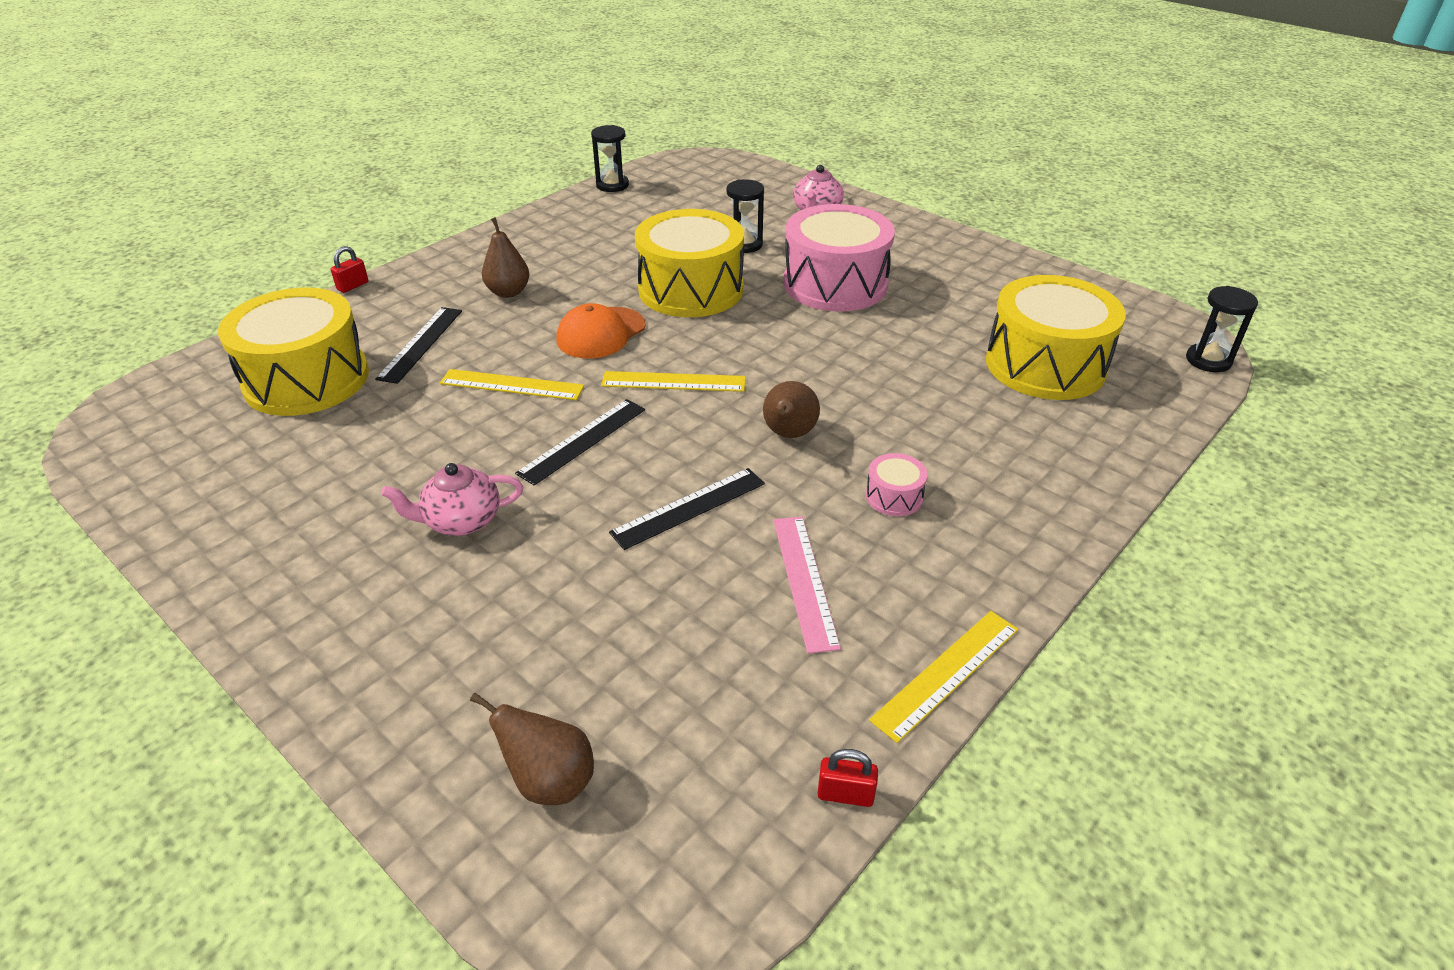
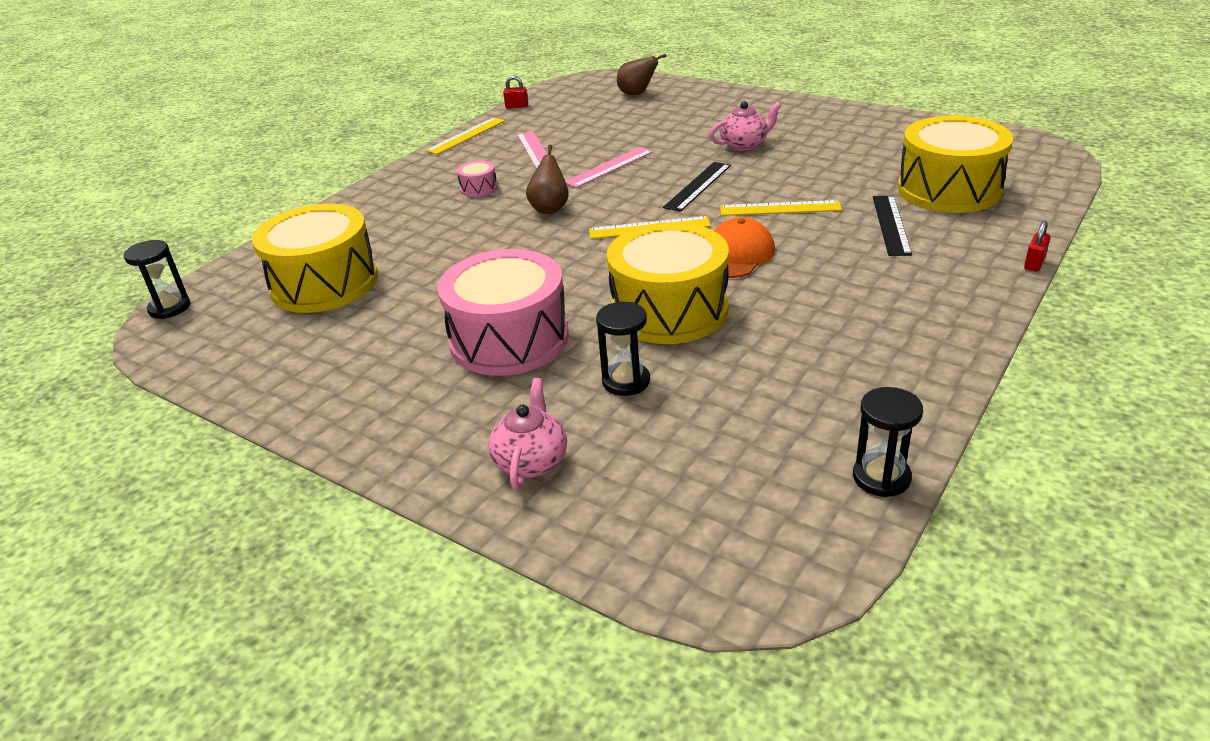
camera: 175 degrees right, 5 degrees down
brown pear [482,217,530,298] -> none
black ruler [609,468,765,550] -> pink ruler [565,147,653,188]

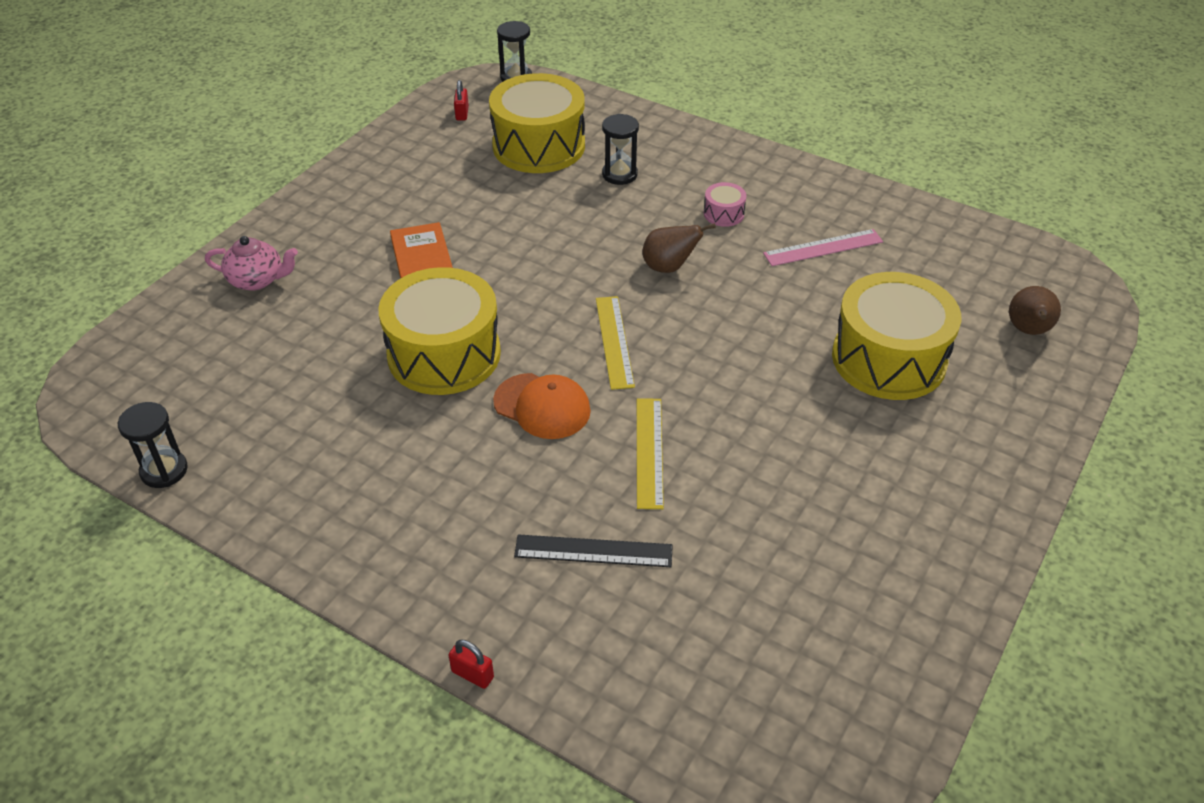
camera: 85 degrees right, 10 degrees up
yellow ruler [425,117,505,155] -> none
pink drum [437,249,569,376] -> orange book [390,222,453,279]
red padlock [503,76,528,108] -> red padlock moved to [454,80,469,120]
pink ruler [565,147,653,188] -> none
black hourglass [596,302,650,396] -> black hourglass moved to [602,114,639,185]
black ruler [663,162,731,212] -> none
pink teapot [709,101,781,151] -> none
yellow drum [898,115,1013,213] -> yellow drum moved to [832,272,961,400]

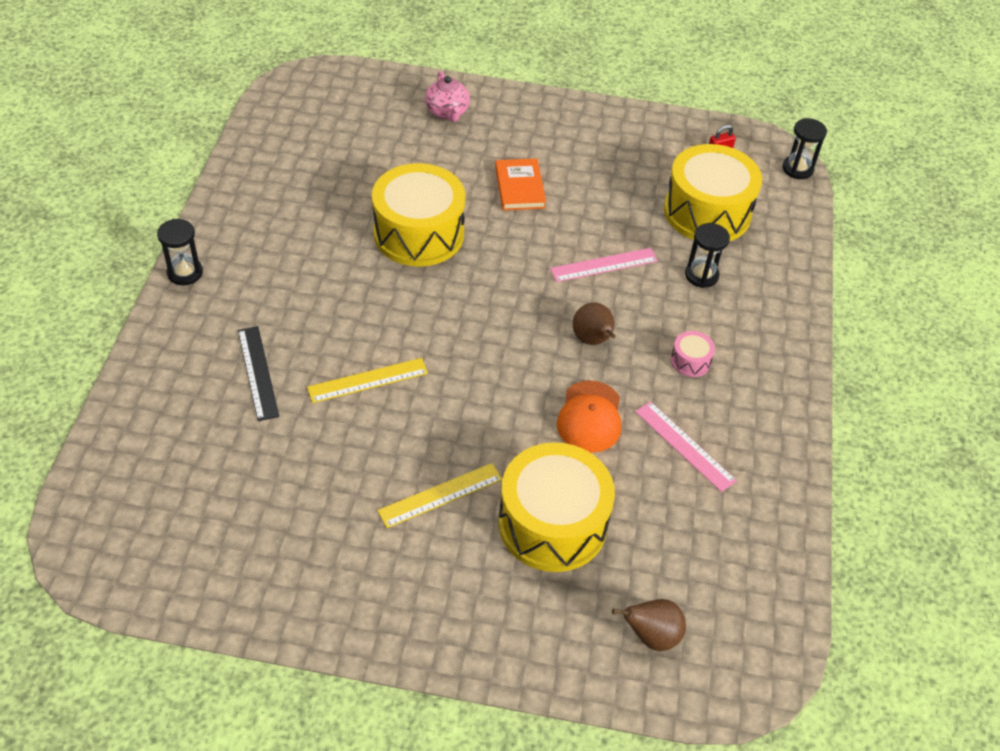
camera: 65 degrees right, 5 degrees up
black hourglass [118,402,188,488] -> black hourglass moved to [157,219,203,285]
orange book [390,222,453,279] -> orange book turned 60 degrees counterclockwise [495,158,546,210]
red padlock [448,639,494,689] -> none
orange cap [493,373,591,439] -> orange cap moved to [557,380,621,453]
yellow ruler [596,296,635,390] -> yellow ruler moved to [377,463,502,528]
none -> pink ruler [550,248,658,282]

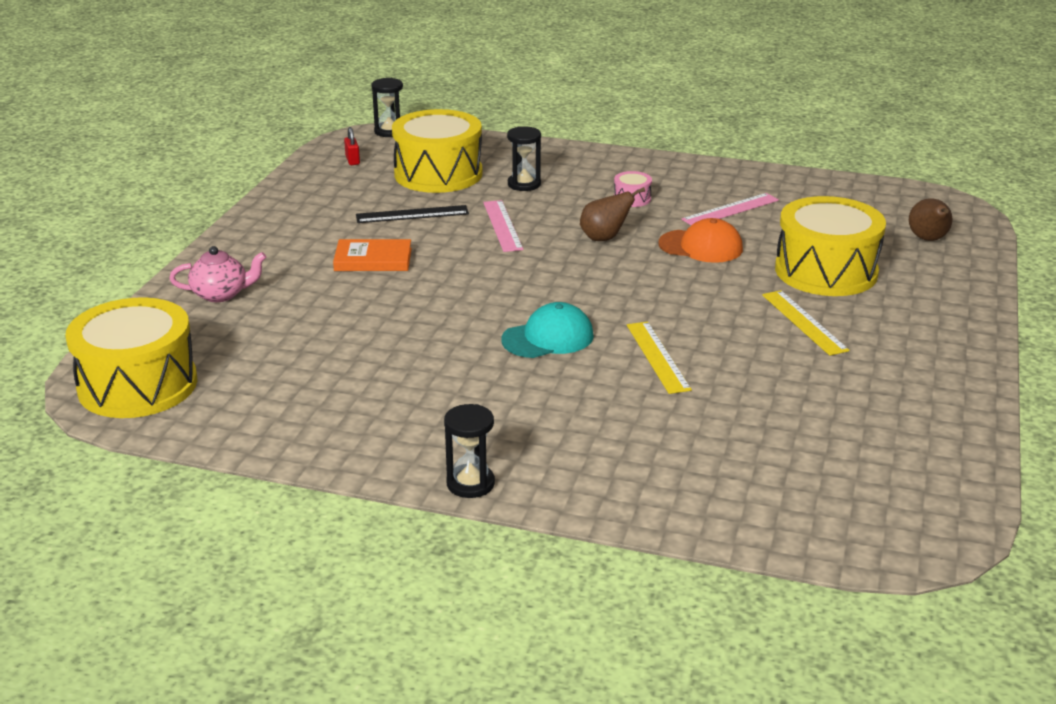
camera: 80 degrees left, 20 degrees down
black ruler [238,326,279,421] -> black ruler moved to [356,205,469,223]
yellow drum [372,163,466,267] -> yellow drum moved to [65,297,197,418]
none -> turquoise cap [501,302,594,358]

